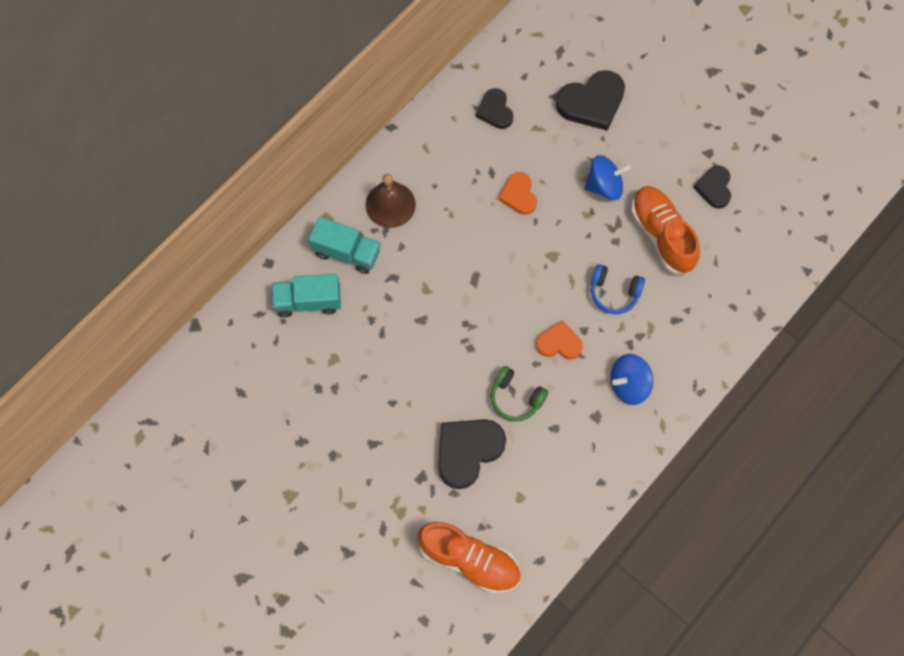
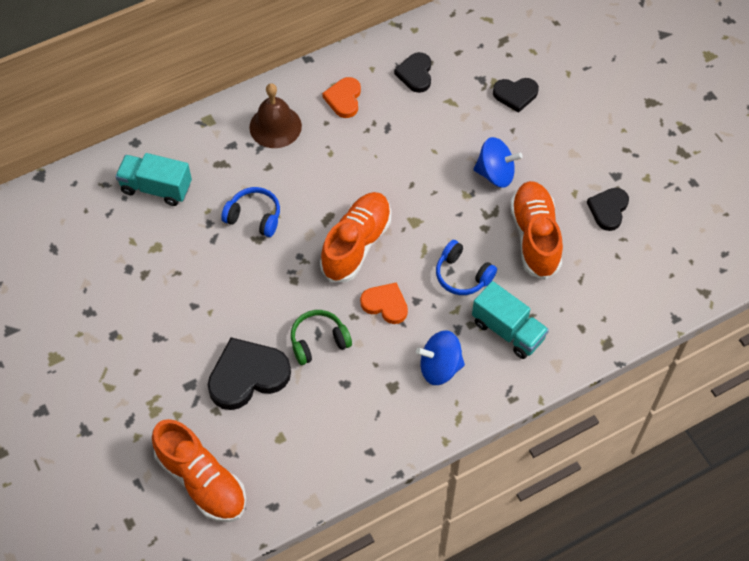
camera: 20 degrees right, 10 degrees down
turquoise truck [309,217,381,274] -> turquoise truck moved to [472,281,549,359]
green headphones [491,366,549,421] -> green headphones turned 105 degrees clockwise [291,310,352,365]
orange heart [499,172,537,215] -> orange heart moved to [322,77,361,118]
black heart [556,70,625,131] -> black heart [493,78,539,113], size x0.60
none -> blue headphones [221,187,280,237]
none -> orange shoe [320,192,391,282]

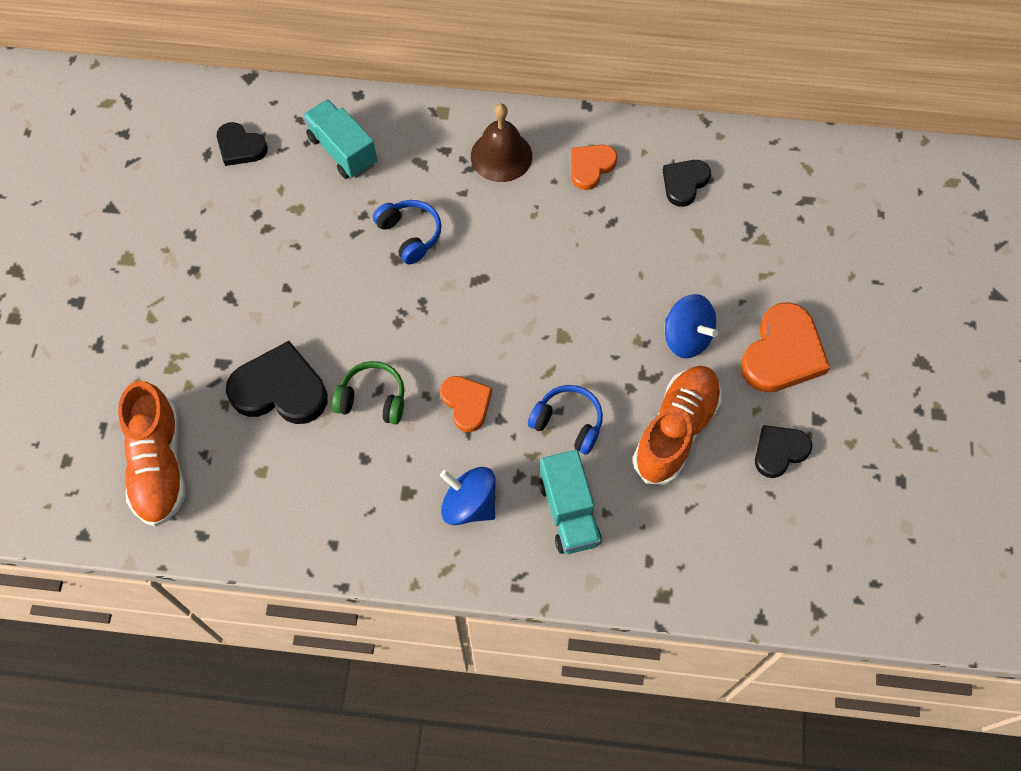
camera: 35 degrees right, 5 degrees up
orange shoe [320,192,391,282] -> none
blue headphones [436,240,497,295] -> blue headphones turned 135 degrees clockwise [528,385,603,455]
black heart [493,78,539,113] -> black heart moved to [216,122,268,166]
none -> orange heart [741,302,830,392]

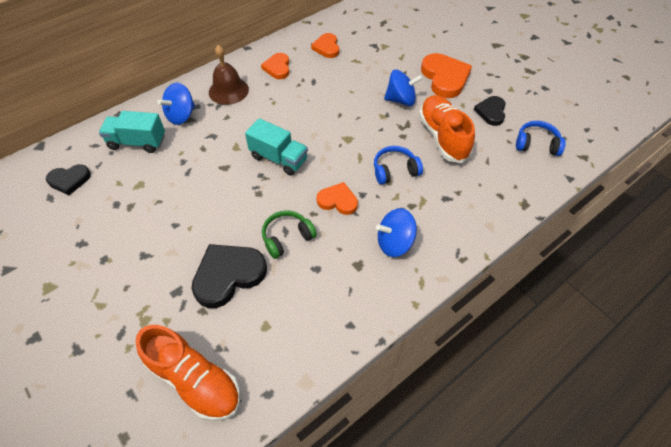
camera: 45 degrees left, 10 degrees down
blue headphones [373,200,442,264] -> blue headphones moved to [516,121,566,156]
turquoise truck [539,450,602,554] -> turquoise truck moved to [245,118,308,176]
black heart [663,160,711,207] -> orange heart [311,33,339,58]
none -> blue spinning top [157,83,195,125]

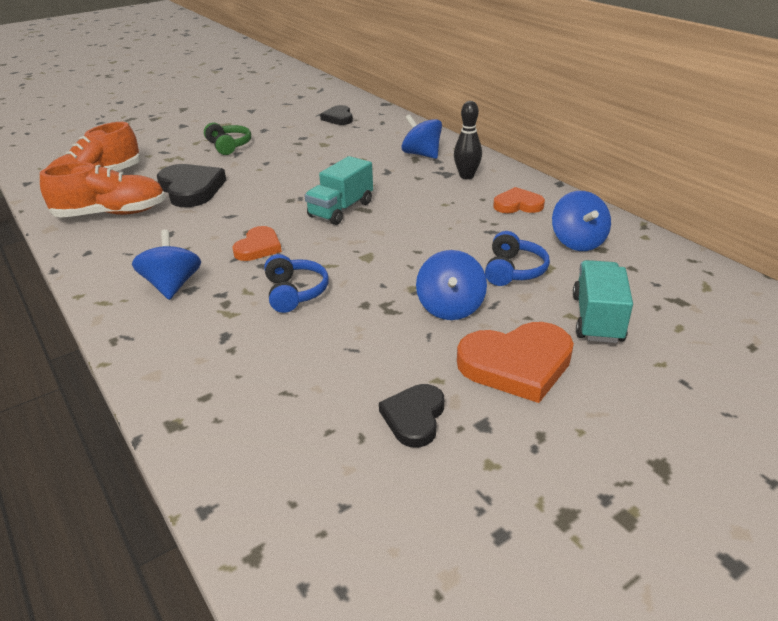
camera: 95 degrees right, 20 degrees down
turquoise truck [99,111,165,153] -> turquoise truck moved to [573,260,633,343]
brown bell [209,45,249,105] -> black bowling pin [454,101,482,179]
green headphones [262,210,317,259] -> green headphones moved to [204,122,251,155]
orange heart [311,33,339,58] -> blue spinning top [552,191,611,251]
orange shoe [419,95,475,163] -> orange shoe moved to [40,162,166,218]
black heart [474,96,506,126] -> black heart turned 90 degrees counterclockwise [379,384,444,448]
blue headphones [516,121,566,156] -> blue headphones moved to [485,231,550,286]

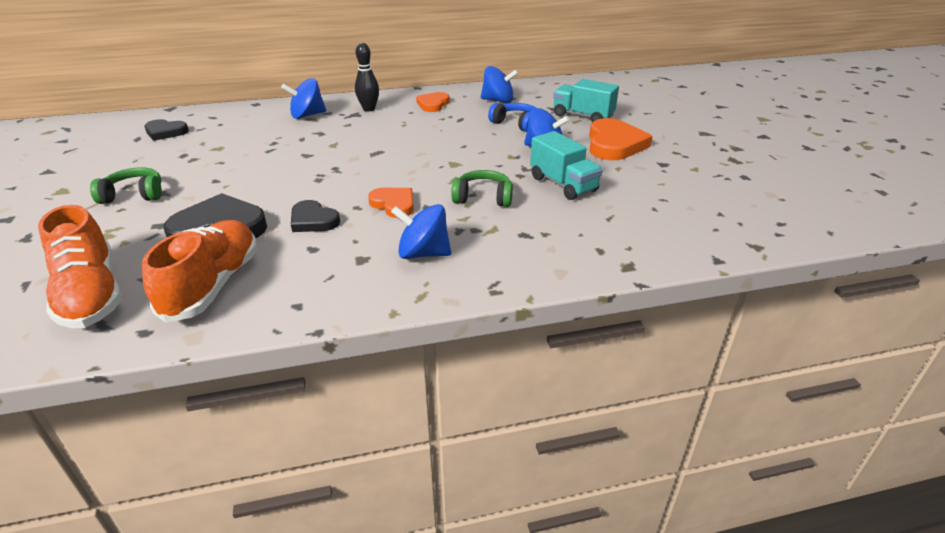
camera: 70 degrees left, 0 degrees up
blue headphones [264,254,329,313] -> green headphones [451,170,513,207]
turquoise truck [305,156,373,225] -> turquoise truck moved to [530,131,603,200]
black heart [379,384,444,448] -> black heart moved to [291,200,340,232]

